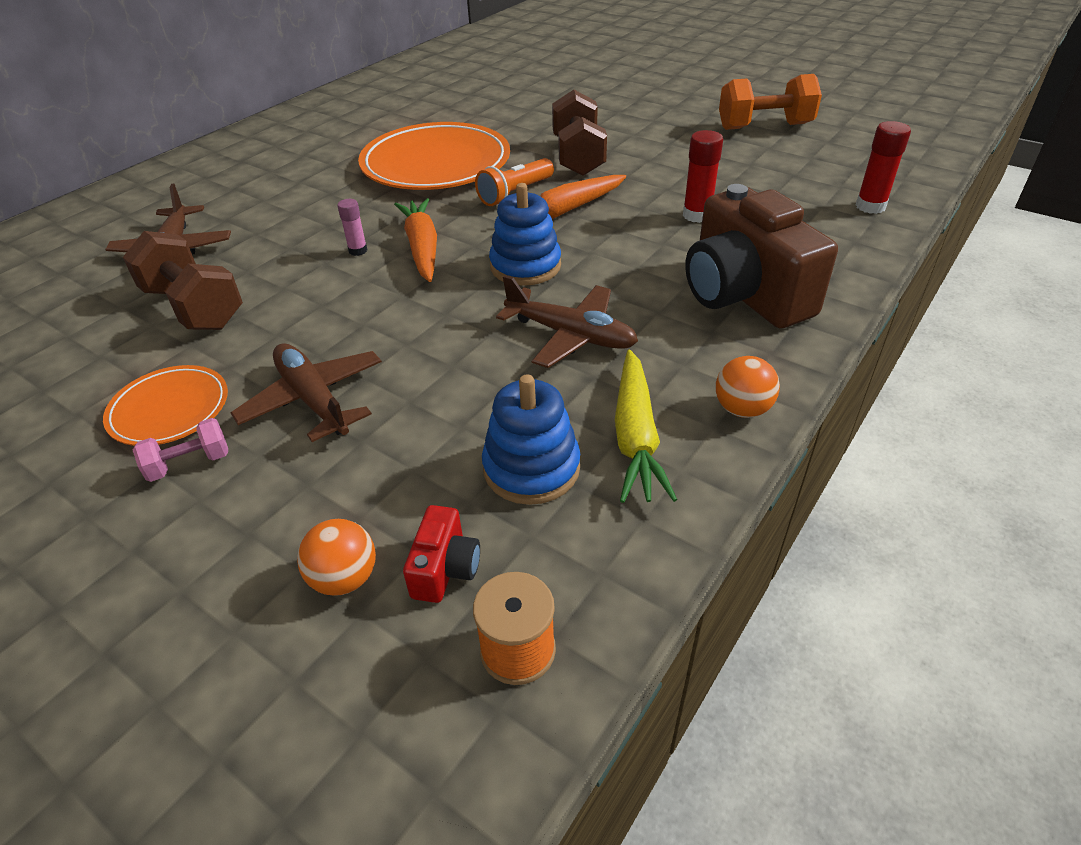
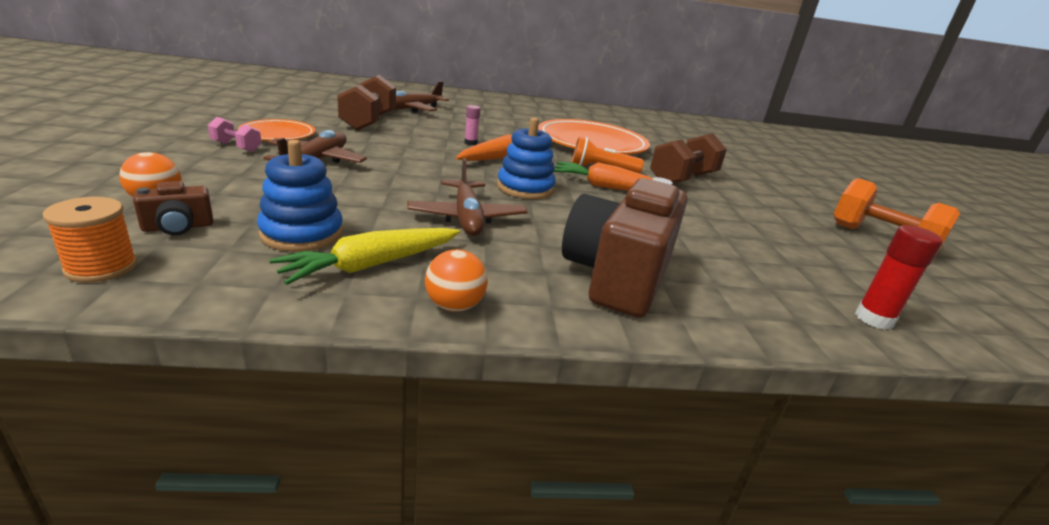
camera: 45 degrees right, 15 degrees down
red camera [403,505,480,603] -> brown camera [133,181,213,235]
red glue stick [683,130,723,223] -> none

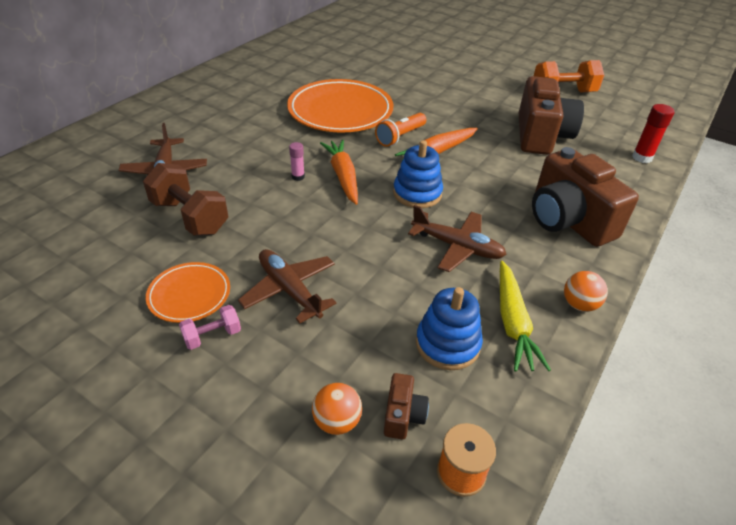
camera: 50 degrees left, 15 degrees up
brown dumbbell [650,133,727,183] -> none
none -> brown camera [519,76,584,155]

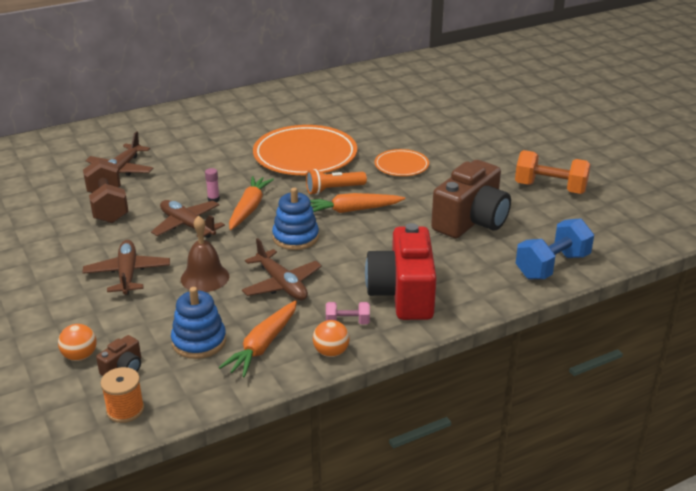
camera: 30 degrees right, 10 degrees down
orange plate [146,262,230,323] -> orange plate moved to [374,149,429,176]
pink dumbbell [179,305,241,350] -> pink dumbbell moved to [326,302,370,324]
yellow carrot [500,261,551,372] -> orange carrot [218,300,297,377]
brown camera [532,147,639,247] -> red camera [365,223,437,320]
red glue stick [632,104,675,163] -> blue dumbbell [516,218,594,279]
none -> brown plane [151,200,225,238]
none -> brown bell [181,216,229,292]

